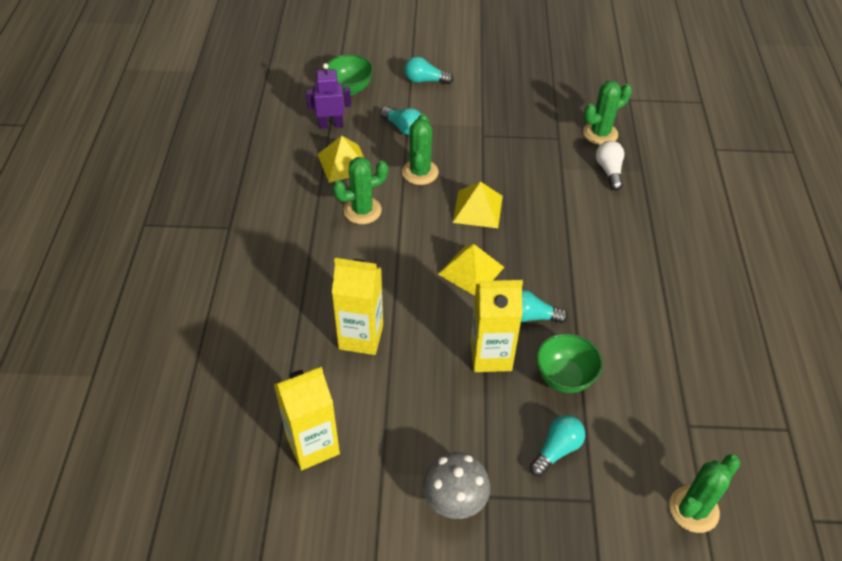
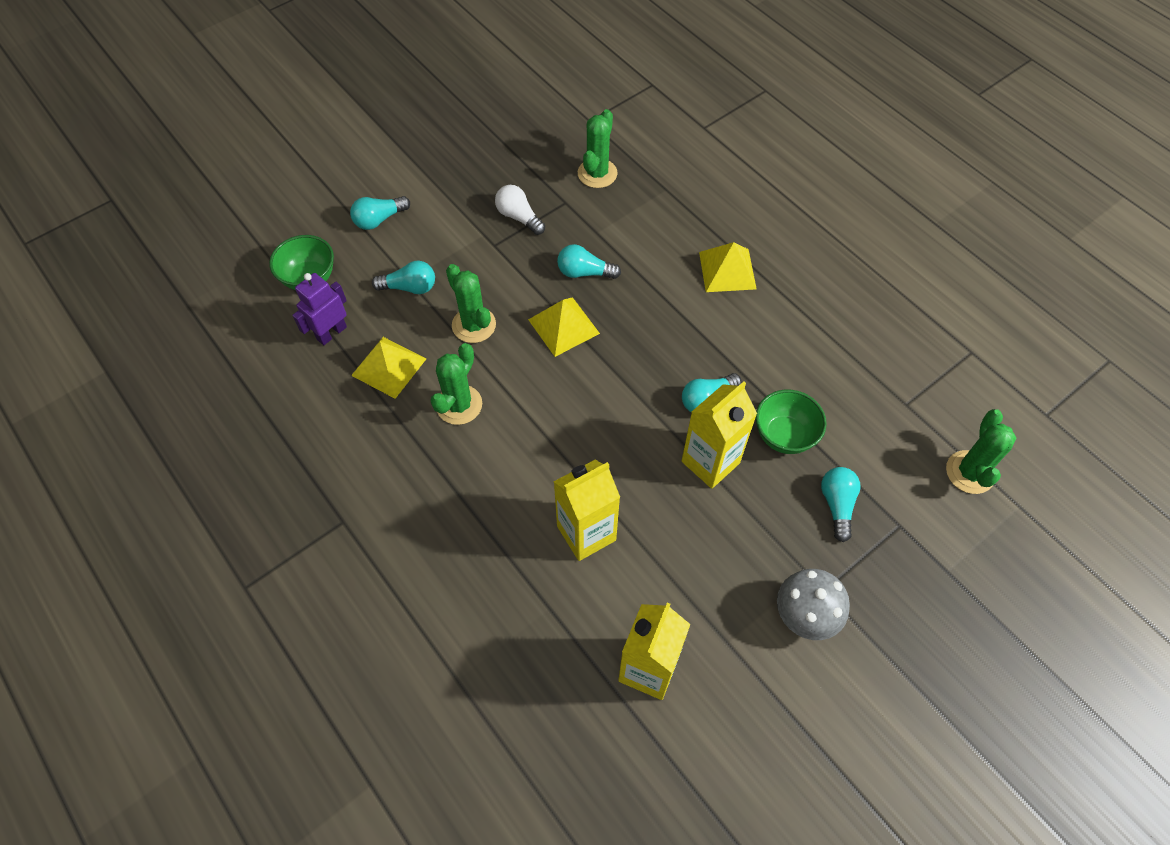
camera: 40 degrees left, 10 degrees up
yellow pyramid [438,244,504,296] -> yellow pyramid moved to [699,242,757,292]
white light bulb [596,141,624,190] -> white light bulb moved to [495,185,545,235]
none -> turquoise light bulb [557,244,621,279]

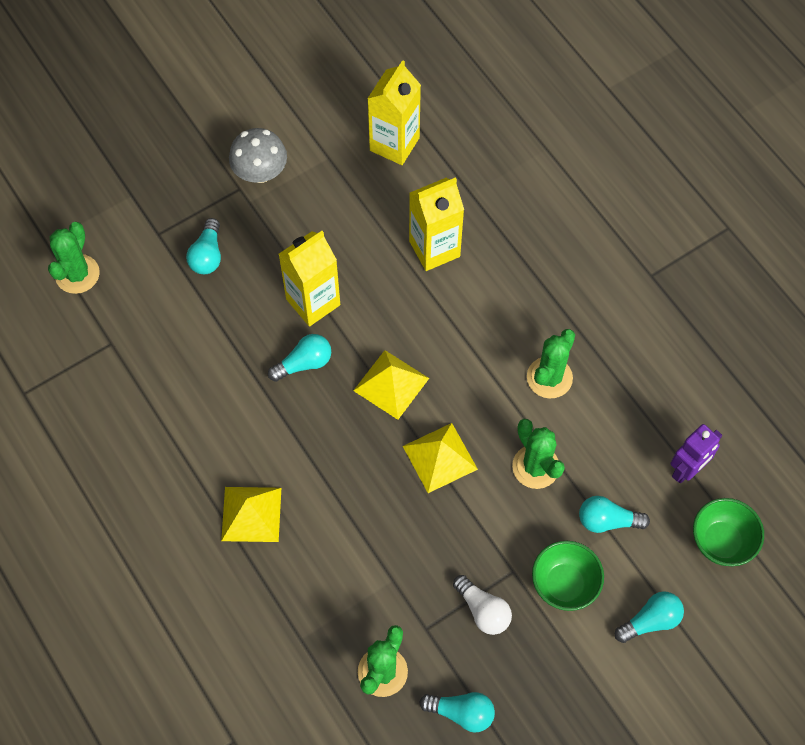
camera: 175 degrees left, 5 degrees up
yellow pyramid [351,337,426,399] -> yellow pyramid moved to [353,350,429,420]
turquoise light bulb [557,244,621,279] -> turquoise light bulb moved to [419,692,495,733]
green bowl [756,390,827,454] -> green bowl moved to [532,541,604,611]

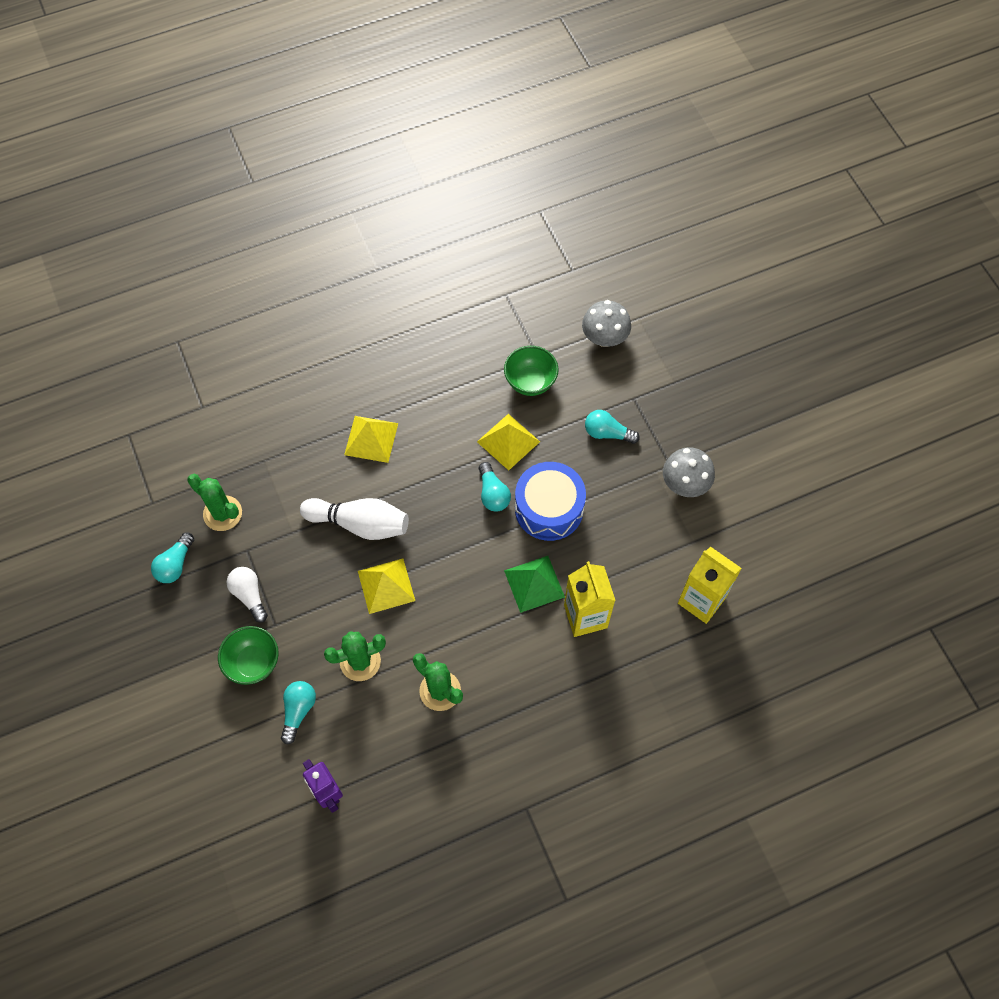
camera: 100 degrees right, 0 degrees up
green cactus [48,222,100,294] -> grey mushroom [582,300,631,347]
yellow carton [279,231,340,326] -> blue drum [515,462,586,541]
yellow pyramid [353,350,429,420] -> yellow pyramid moved to [477,414,540,470]
white light bulb [453,575,512,635] -> white light bulb turned 90 degrees clockwise [227,567,268,623]
turquoise light bulb [615,591,684,643] -> none
green bowl [693,498,764,566] -> green bowl moved to [504,346,558,396]
none -> white bowling pin [300,498,409,540]
none -> green pyramid [504,556,565,613]

